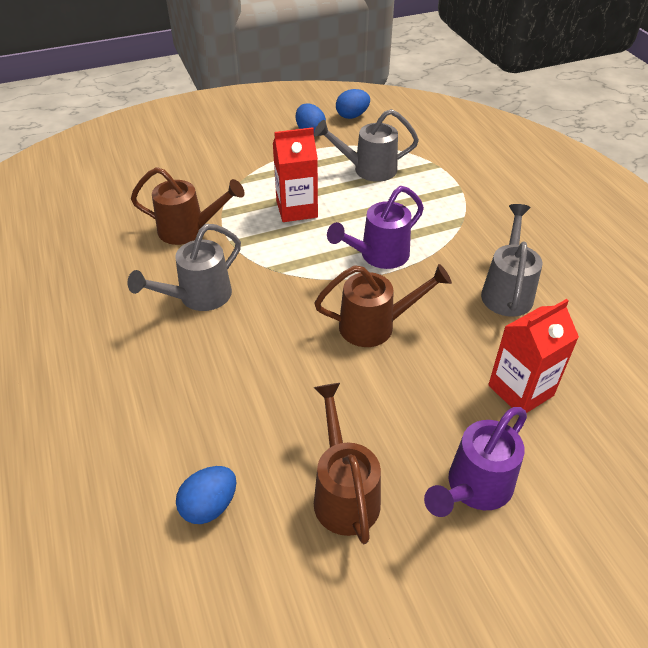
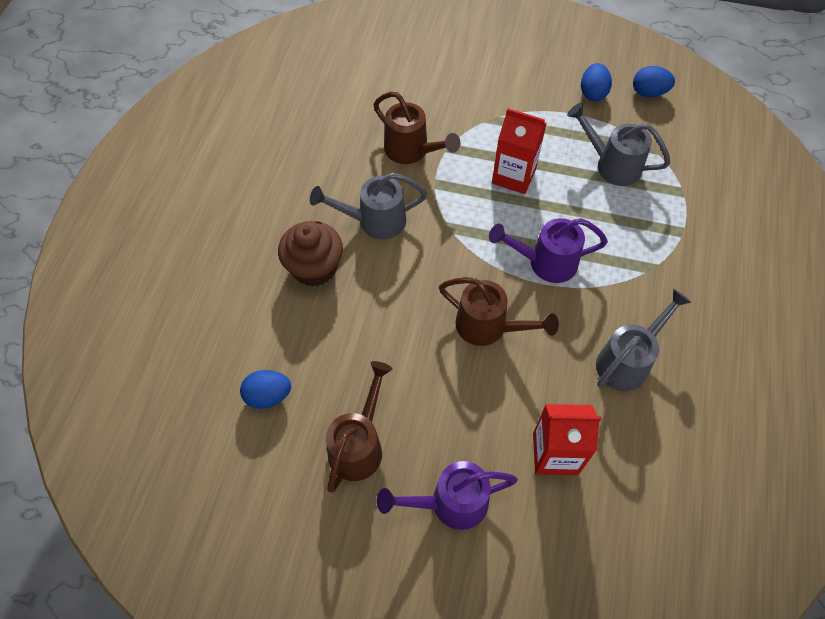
camera: 35 degrees right, 15 degrees up
none -> brown cupcake [278,221,343,287]

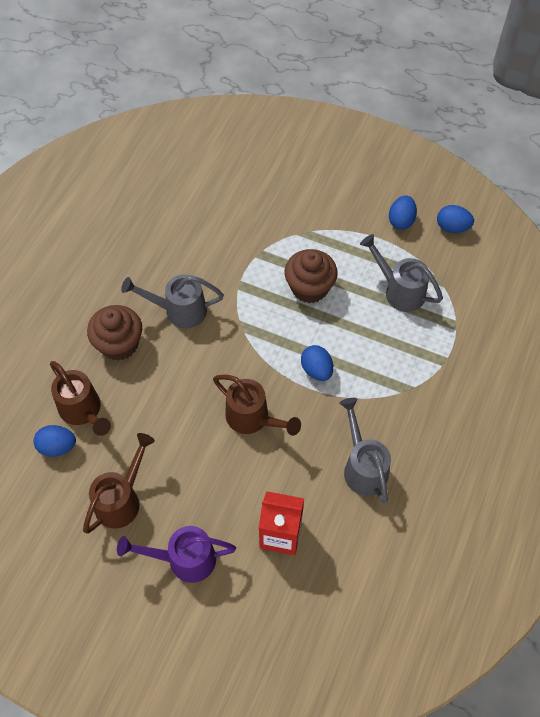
camera: 10 degrees right, 0 degrees up
brown watering can [374,92,460,164] -> brown watering can moved to [50,361,111,436]
purple watering can [489,218,608,283] -> blue egg [301,345,333,381]
red carton [492,108,547,194] -> brown cupcake [285,249,338,303]
grey watering can [596,289,691,391] -> grey watering can turned 75 degrees counterclockwise [339,398,391,503]

